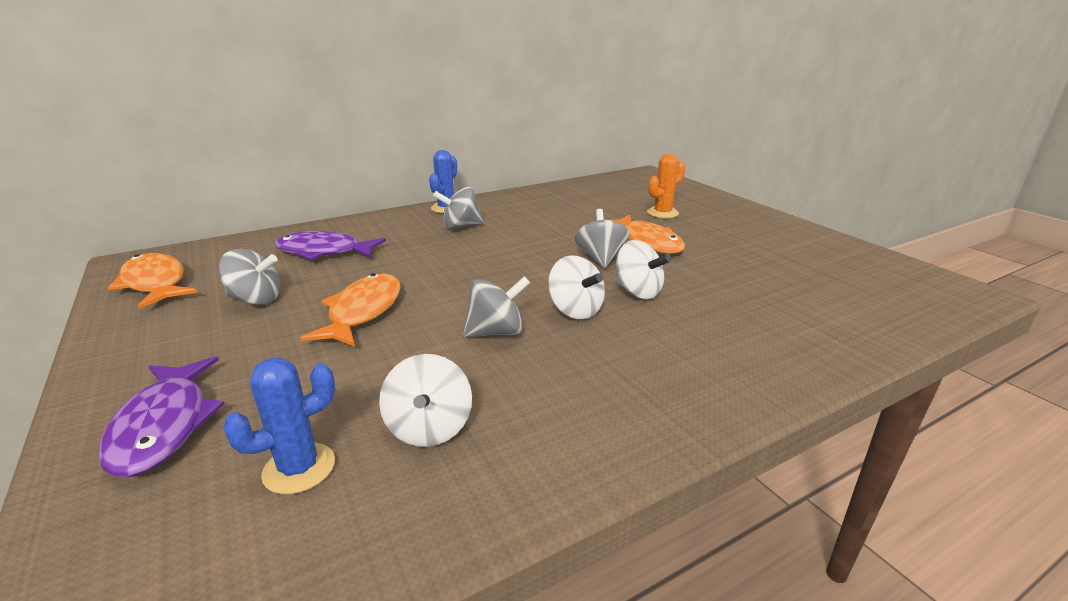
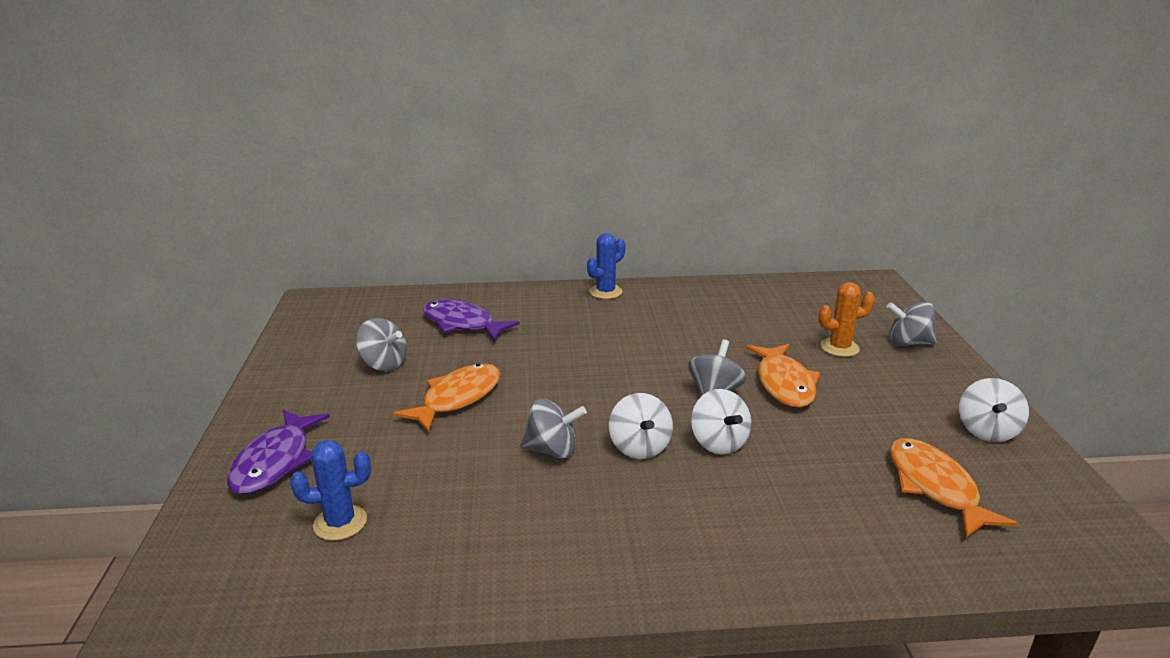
camera: 25 degrees right, 0 degrees up
orange fish [108,253,197,309] -> orange fish moved to [890,438,1018,538]
white spinning top [379,354,472,447] -> white spinning top moved to [959,378,1029,442]
grey spinning top [433,187,484,230] -> grey spinning top moved to [887,302,937,346]

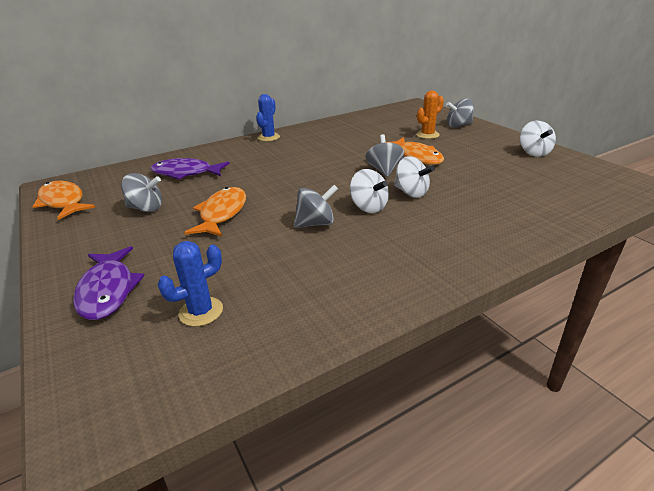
camera: 25 degrees left, 5 degrees up
orange fish [890,438,1018,538] -> orange fish moved to [32,181,96,220]

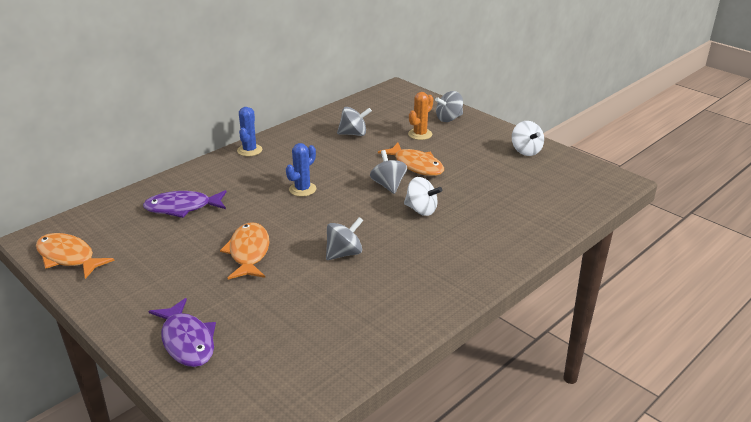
camera: 15 degrees left, 0 degrees up
grey spinning top [121,173,162,212] -> grey spinning top moved to [337,107,372,136]
blue cactus [158,241,223,327] -> blue cactus moved to [286,143,316,197]
white spinning top [350,169,389,213] -> none

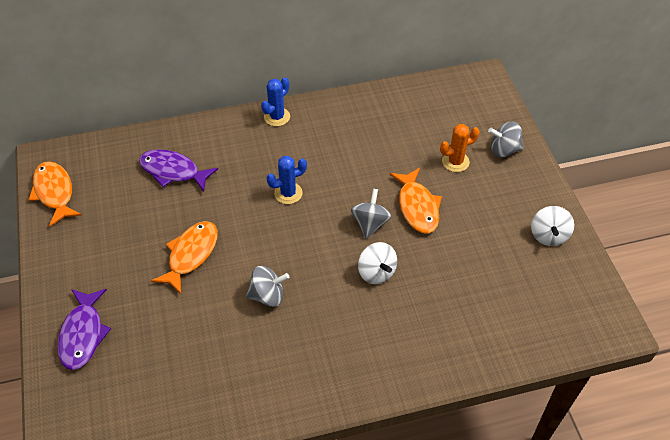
camera: 30 degrees right, 20 degrees up
grey spinning top [337,107,372,136] -> none

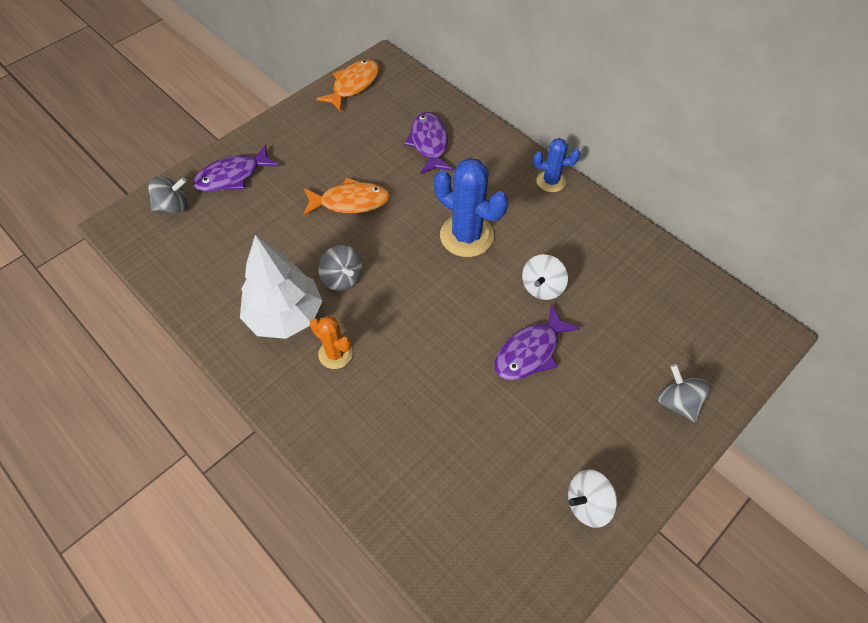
camera: 60 degrees right, 5 degrees up
blue cactus [267,156,307,204] -> blue cactus [434,158,508,257], size x1.75
grey spinning top [351,189,392,239] -> grey spinning top moved to [148,176,188,213]
white spinning top [358,242,397,284] -> white spinning top moved to [522,254,568,300]
orange fish [390,168,442,234] -> purple fish [495,305,581,380]
orange cactus [440,124,480,172] -> orange cactus moved to [310,316,353,369]
none -> white tree [240,235,322,339]

